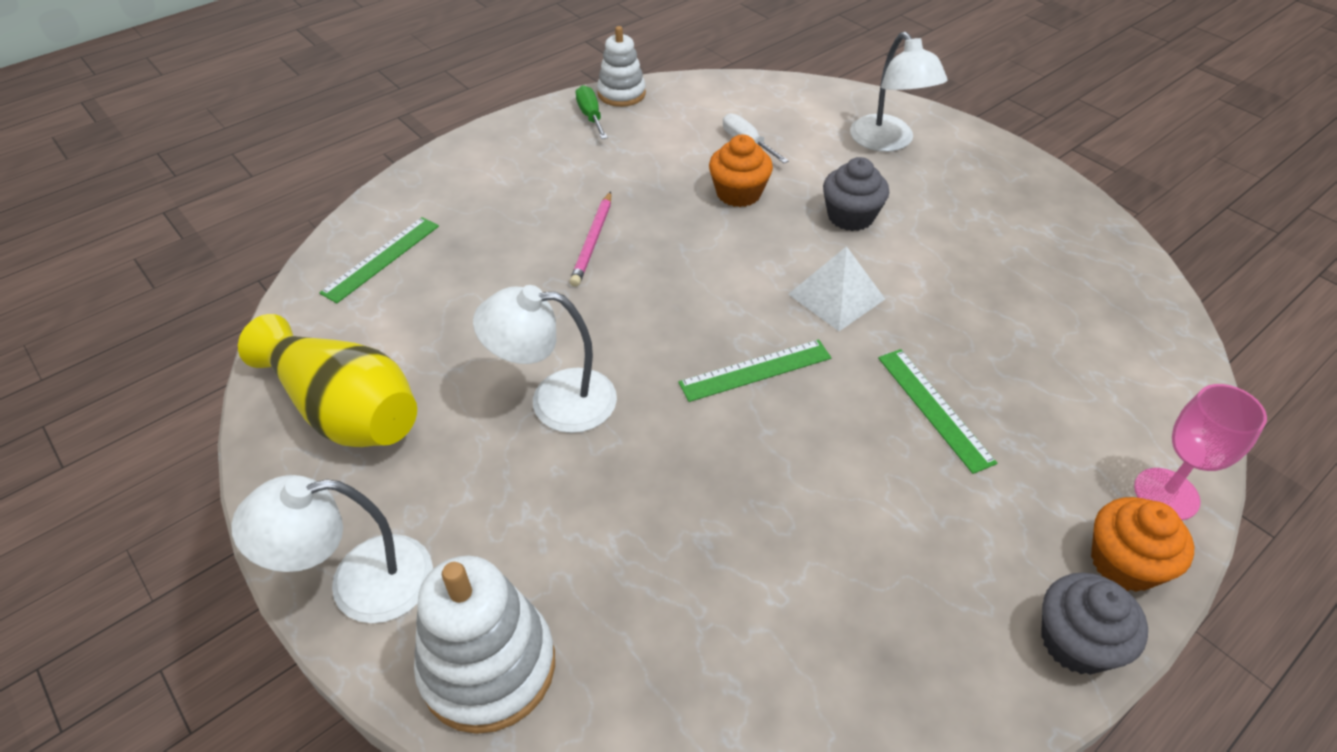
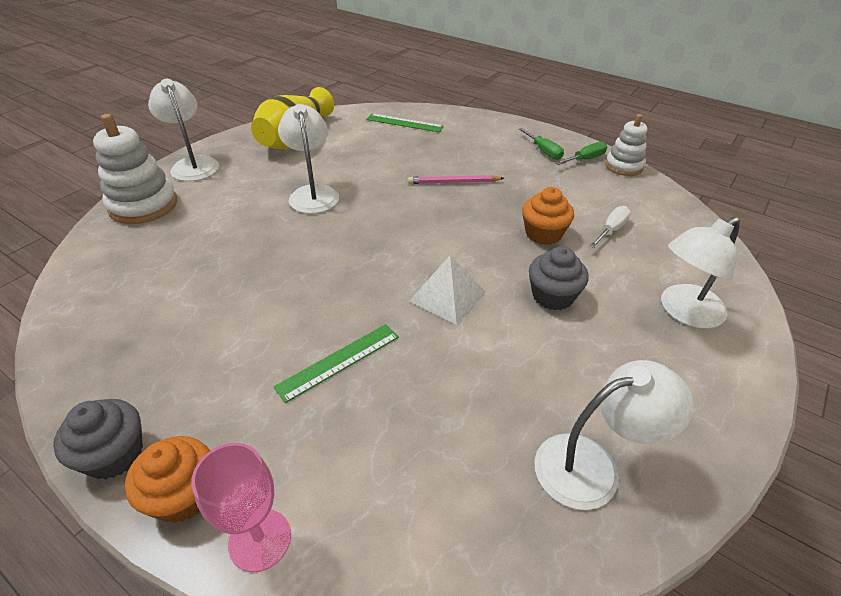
camera: 75 degrees right, 5 degrees down
green ruler [678,340,831,402] -> none
none -> green screwdriver [519,128,564,160]
none -> white lamp [535,360,694,510]

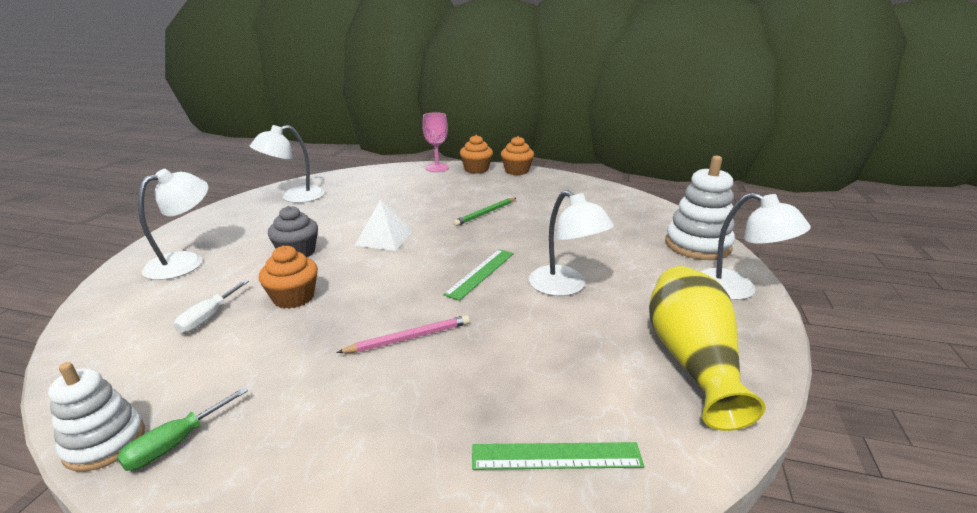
camera: 160 degrees right, 15 degrees down
grey cupcake [53,399,143,479] -> orange cupcake [501,136,534,175]
green ruler [274,324,399,403] -> green ruler moved to [443,249,514,301]
green screwdriver [519,128,564,160] -> none
none -> green pencil [453,198,516,226]

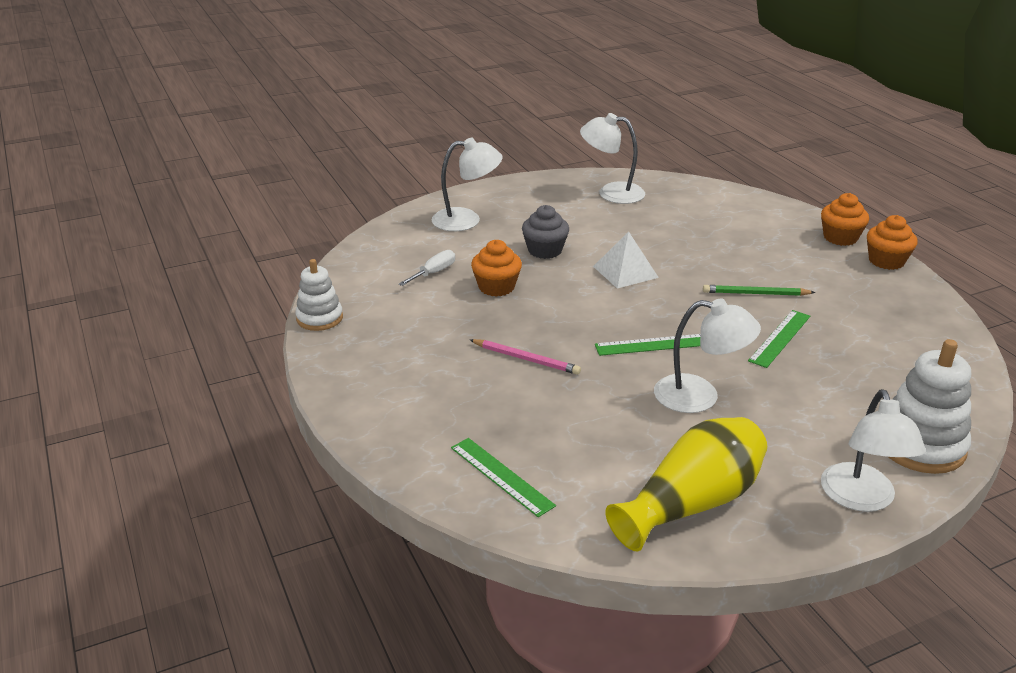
camera: 50 degrees right, 5 degrees up
green screwdriver [117,387,248,471] -> none
white screwdriver [174,280,249,333] -> white screwdriver turned 150 degrees clockwise [399,250,455,286]
pink goblet [422,112,449,172] -> none
white lamp [529,190,614,296] -> white lamp turned 90 degrees counterclockwise [654,299,761,413]
none -> green ruler [748,310,810,368]

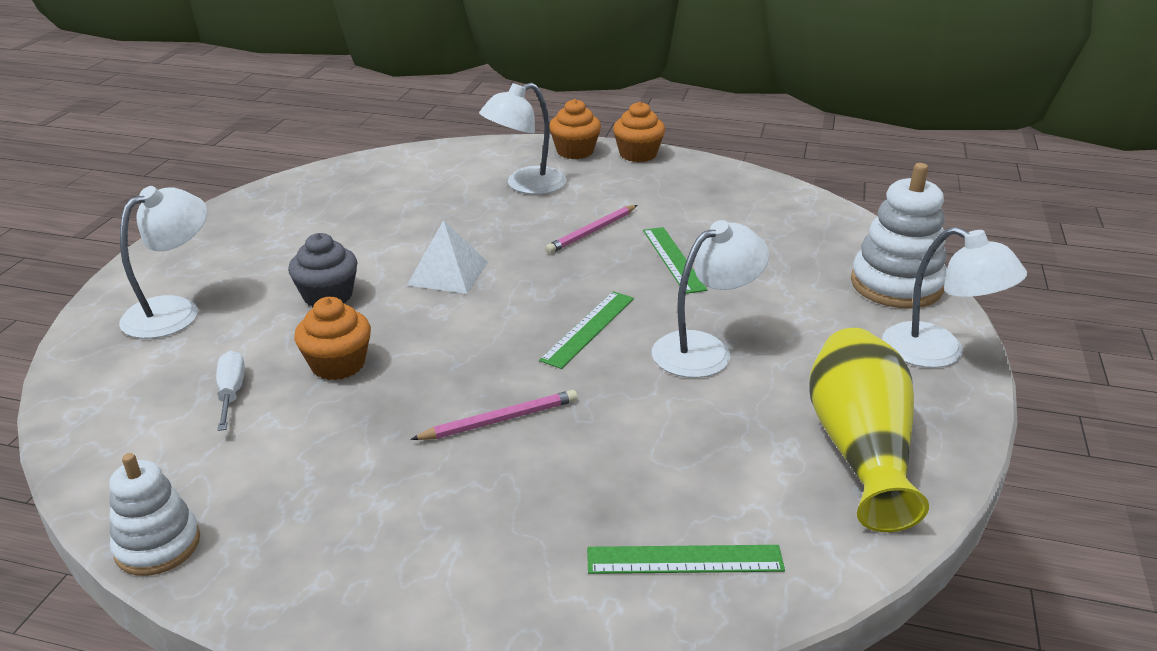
camera: 50 degrees left, 0 degrees up
white lamp [580,113,645,204] -> white lamp moved to [479,83,566,194]
green pencil [703,285,816,296] -> pink pencil [545,205,637,254]

